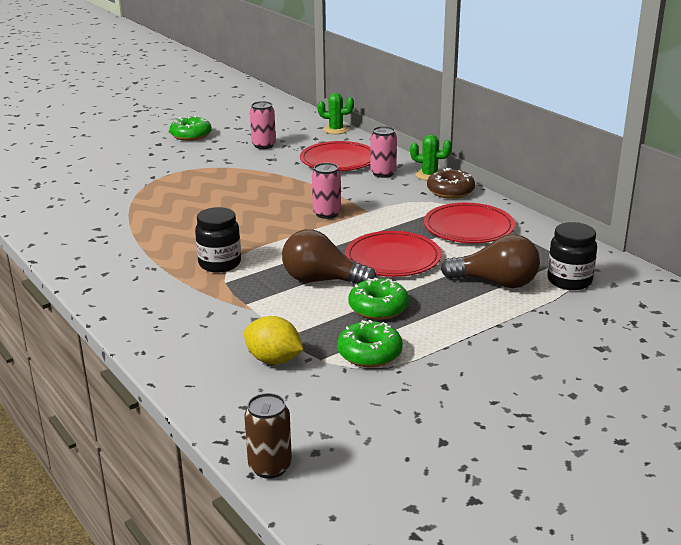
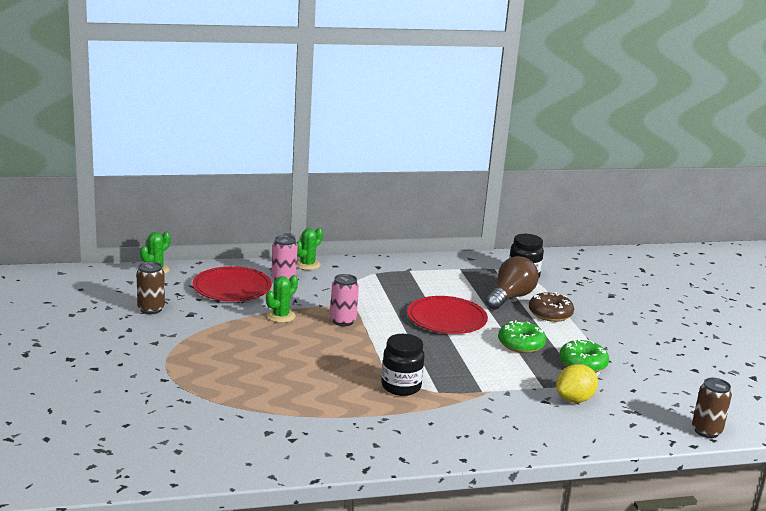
camera: 70 degrees left, 5 degrees down
green donut [170,116,212,141] -> none
pink can [250,101,276,149] -> brown can [137,262,165,314]
brown light bulb [282,229,376,284] -> none
red plate [424,203,515,243] -> none
brown donut [427,168,475,199] -> brown donut moved to [529,292,574,322]
none -> green cactus [266,275,298,323]

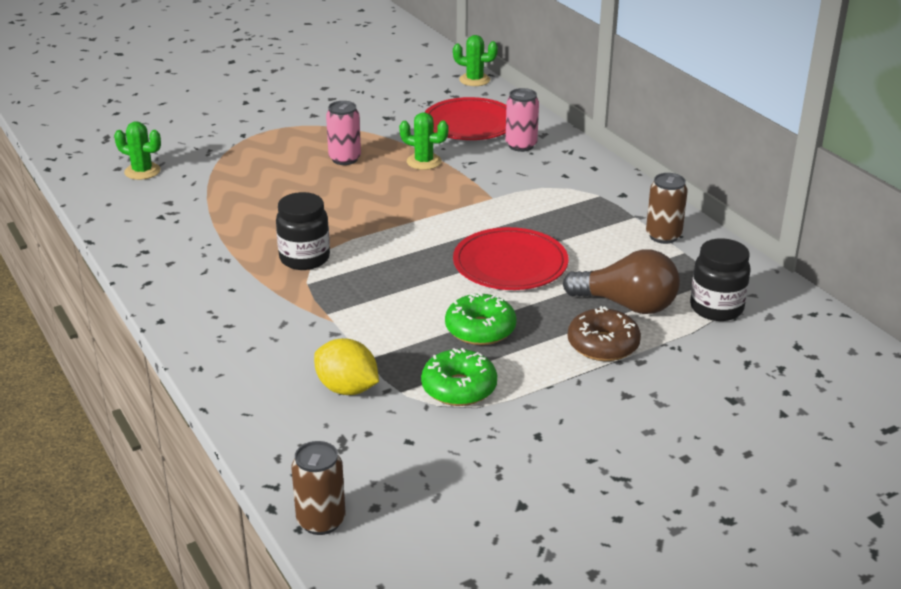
camera: 75 degrees right, 10 degrees up
brown can [137,262,165,314] -> brown can moved to [646,173,688,244]
green cactus [296,228,323,270] -> green cactus moved to [114,122,161,180]
pink can [330,274,359,326] -> pink can moved to [326,101,361,165]

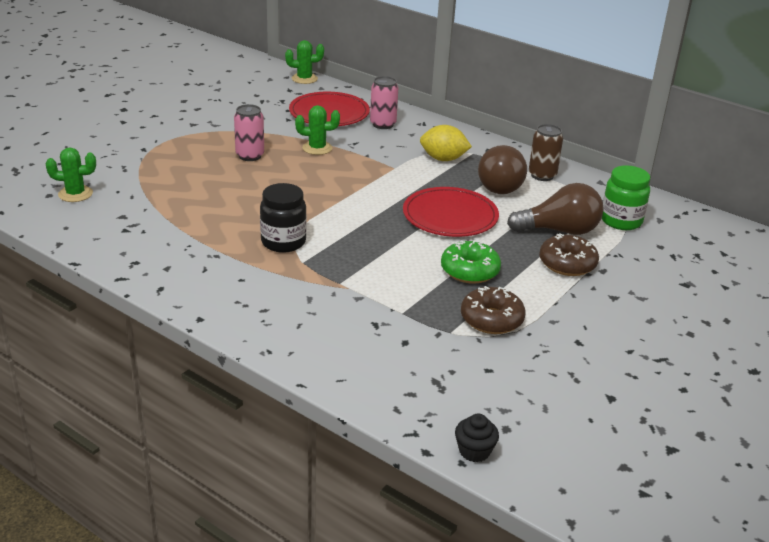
camera: 25 degrees left, 0 degrees up
brown can [292,441,346,535] -> black cupcake [455,414,499,462]
yellow lemon [314,338,379,395] -> yellow lemon moved to [420,125,472,161]
green donut [421,348,497,406] -> brown donut [461,286,526,334]
black jar [690,238,751,321] -> green jar [602,165,650,230]
none -> brown light bulb [478,145,527,194]

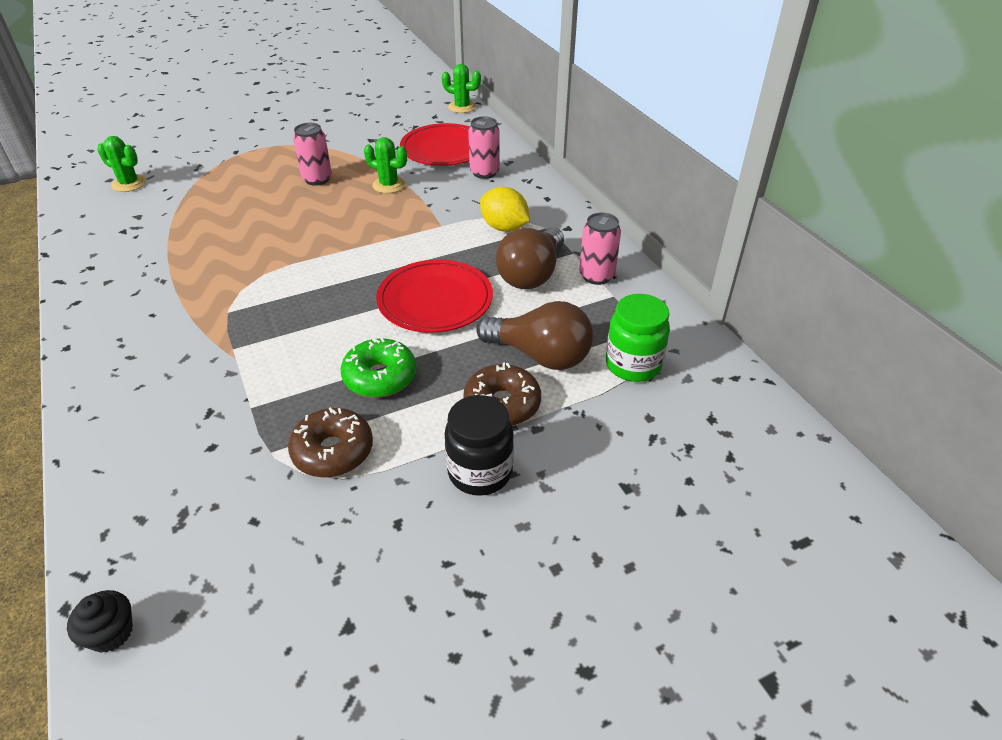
camera: 30 degrees right, 10 degrees up
black jar [260,183,307,253] -> black jar moved to [445,395,514,496]
brown can [529,124,563,181] -> pink can [579,213,621,285]

